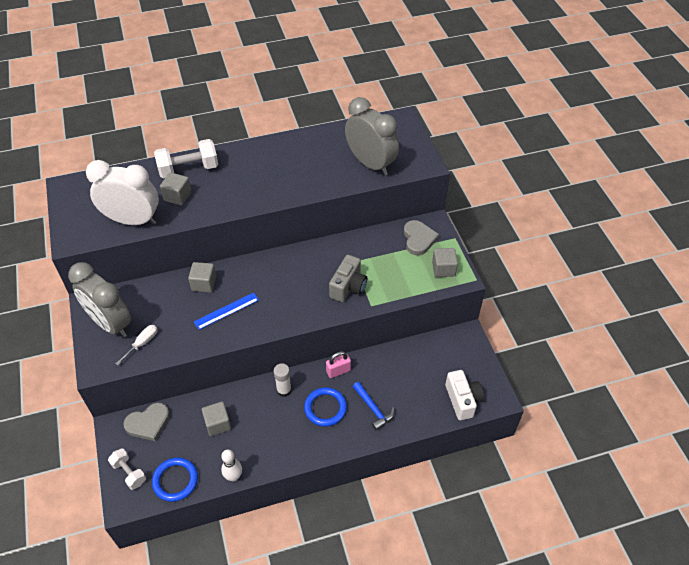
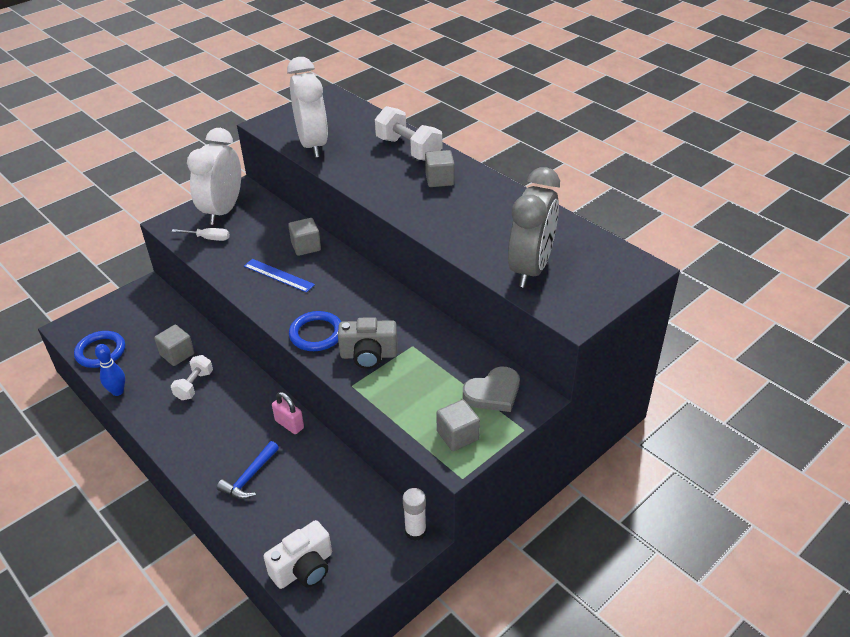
camera: 65 degrees right, 10 degrees down
grey clock [68,262,131,337] -> white clock [187,128,241,225]
white dumbbell [108,449,146,490] -> white dumbbell moved to [171,355,213,400]
grey heart [123,403,170,441] -> none
grey cube [160,172,191,205] -> grey cube moved to [425,150,455,187]
white bowling pin [221,449,242,481] -> blue bowling pin [95,344,125,396]
white glue stick [274,363,291,397] -> white glue stick moved to [403,488,427,541]
blue ring [304,387,347,427] -> blue ring moved to [289,311,341,351]

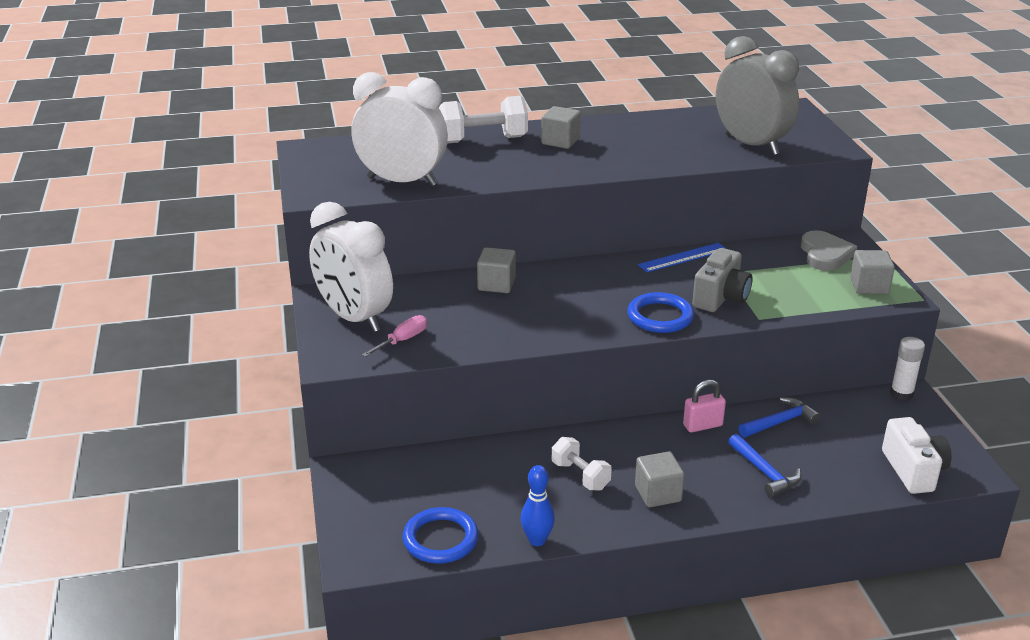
camera: 60 degrees left, 10 degrees down
grey cube [154,325,194,366] -> grey cube moved to [635,451,684,507]
white screwdriver [171,228,230,241] -> pink screwdriver [362,315,427,357]
blue ruler [244,259,315,292] -> blue ruler moved to [638,243,726,272]
none -> blue hammer [739,397,821,438]

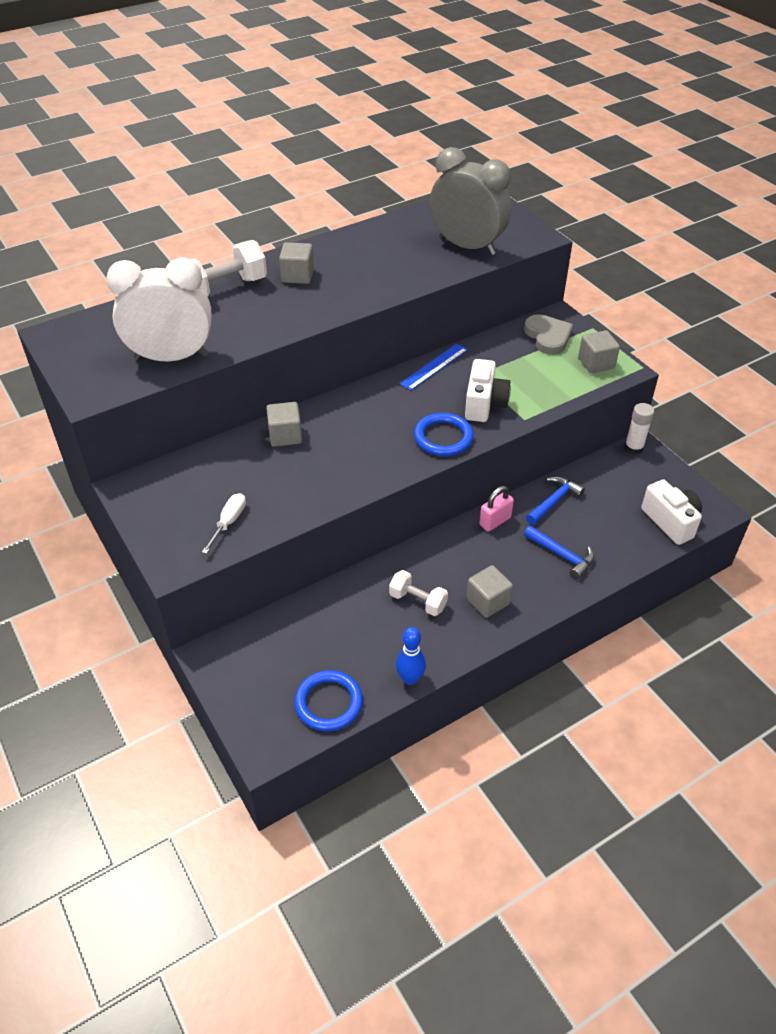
camera: 20 degrees left, 15 degrees up
white clock [309,202,393,332] -> none
pink screwdriver [362,315,427,357] -> white screwdriver [202,493,246,554]
grey camera [692,248,753,312] -> white camera [465,359,511,422]

